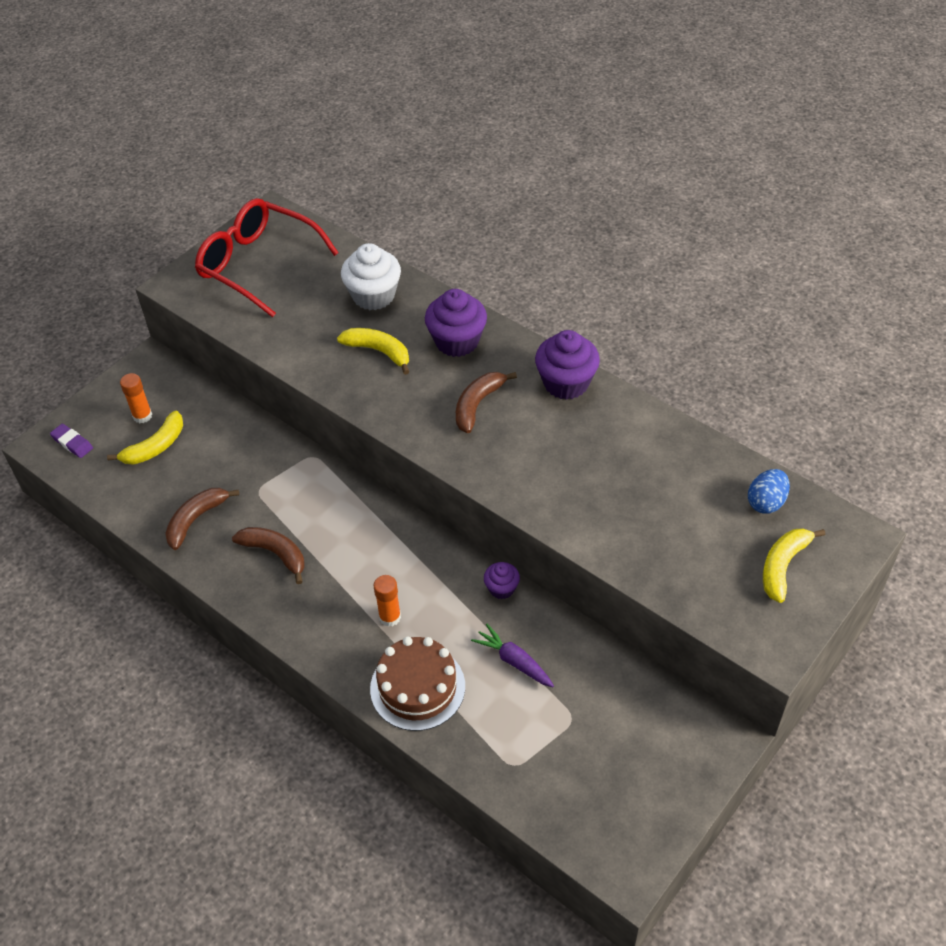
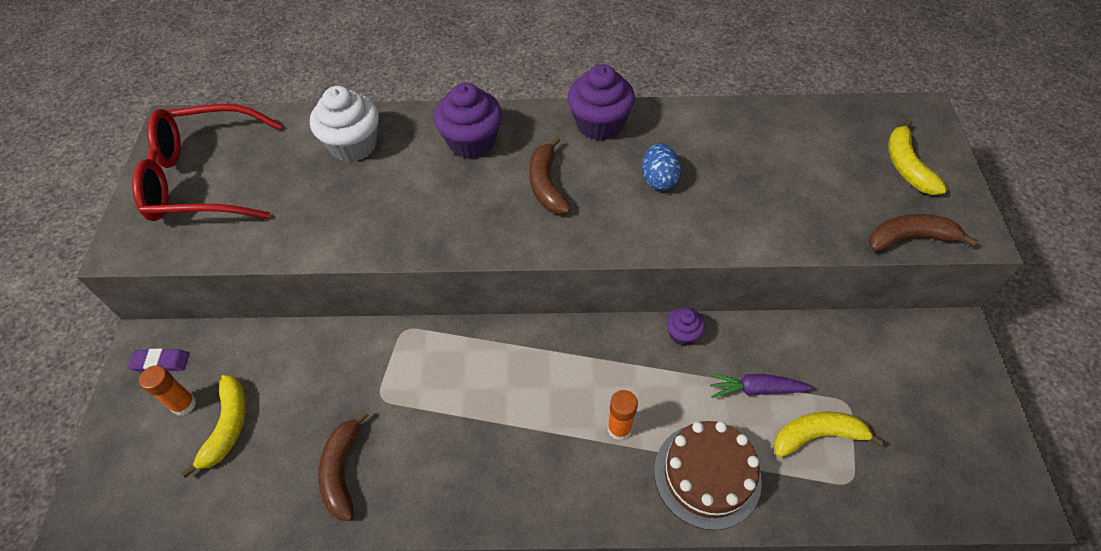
camera: 40 degrees left, 5 degrees up
purple eraser [50,424,93,458] -> purple eraser moved to [128,349,189,372]
brown banana [232,527,305,584] -> brown banana moved to [868,214,979,251]
yellow banana [337,328,409,375] -> yellow banana moved to [774,411,885,458]
blue egg [748,469,790,514] -> blue egg moved to [642,143,681,191]

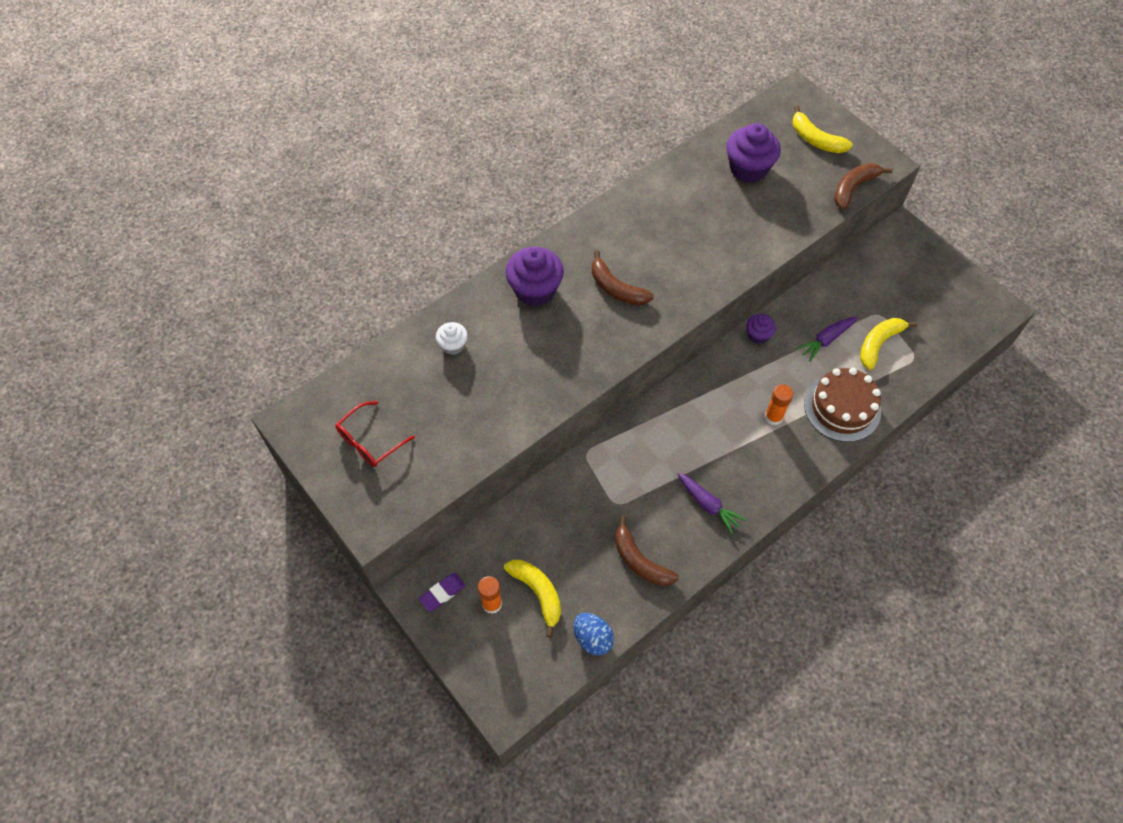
camera: 40 degrees left, 5 degrees up
red glasses [132,104,282,221] -> red glasses [335,401,415,467], size x0.52
white cupcake [310,86,379,162] -> white cupcake [436,322,468,355], size x0.54
purple cupcake [568,64,635,141] -> purple cupcake moved to [726,123,781,183]
blue egg [642,143,681,191] -> blue egg moved to [574,613,614,656]
none -> purple carrot [677,472,746,534]

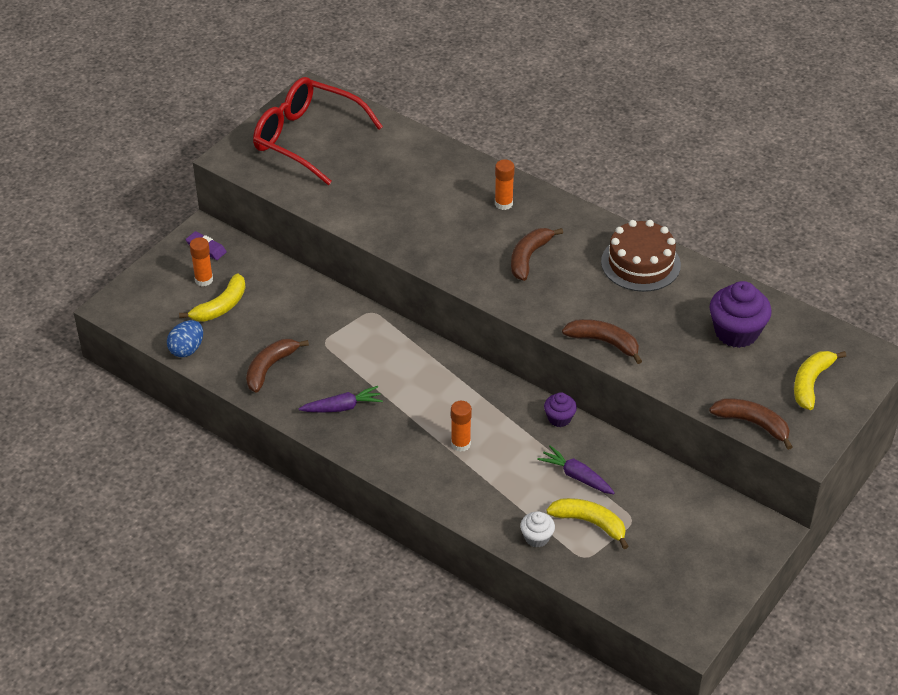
camera: 75 degrees right, 15 degrees down
red glasses [335,401,415,467] -> red glasses [253,77,383,185], size x1.93
white cupcake [436,322,468,355] -> white cupcake moved to [520,511,555,548]
purple cupcake [505,247,564,306] -> orange glue stick [495,159,515,210]
purple carrot [677,472,746,534] -> purple carrot turned 135 degrees counterclockwise [299,386,383,413]
brown cake [804,368,881,442] -> brown cake moved to [601,220,681,292]
none -> brown banana [562,319,642,364]

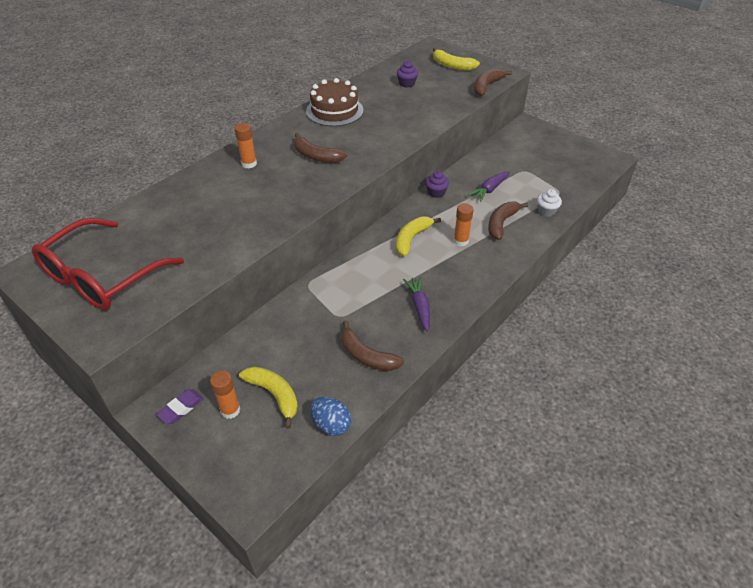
camera: 85 degrees left, 0 degrees up
yellow banana [546,498,629,549] -> yellow banana moved to [396,217,441,256]
brown banana [562,319,642,364] -> brown banana moved to [488,202,528,240]
purple cupcake [709,281,772,348] -> purple cupcake [397,61,418,88], size x0.54

